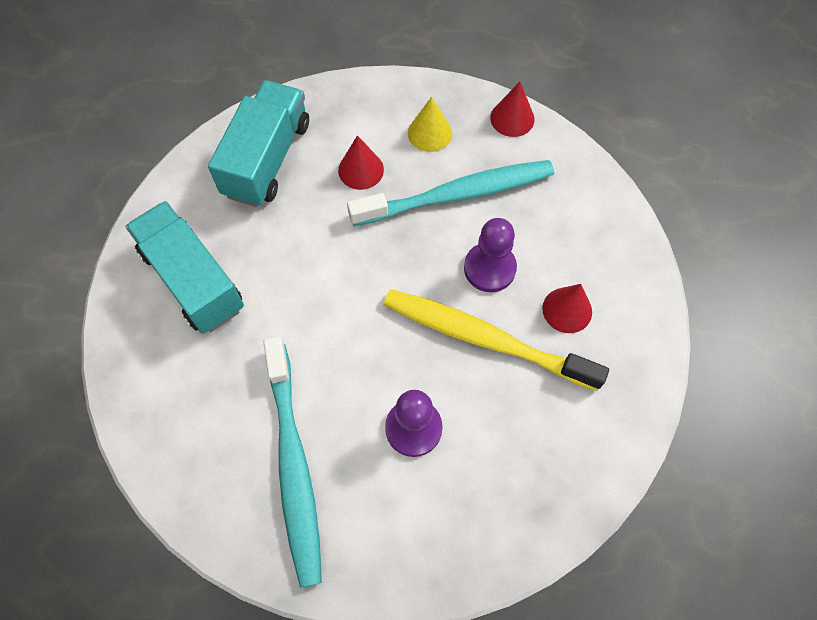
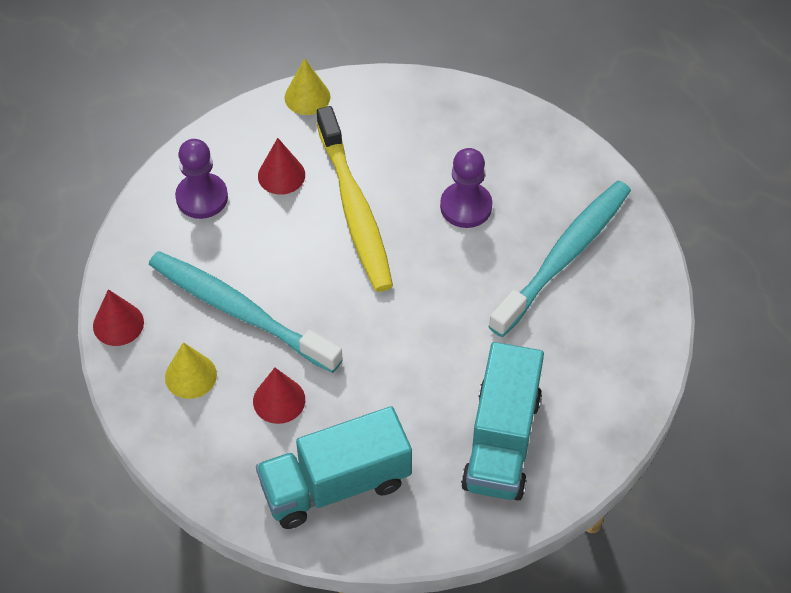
camera: 130 degrees left, 10 degrees down
purple pawn [464,218,517,292] -> purple pawn moved to [175,139,228,219]
none -> yellow cone [284,58,330,115]

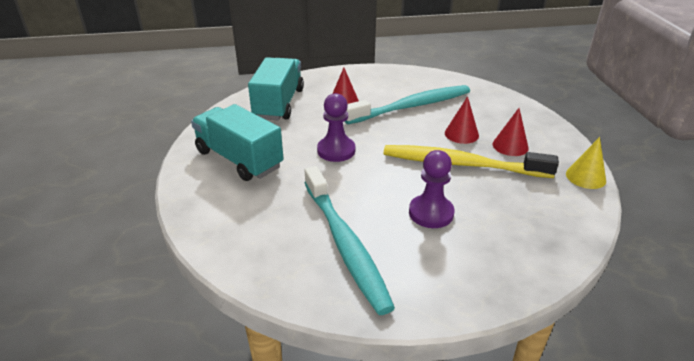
camera: 120 degrees right, 20 degrees down
red cone [93,289,144,346] -> red cone moved to [445,96,479,144]
yellow cone [165,342,217,399] -> none
purple pawn [175,139,228,219] -> purple pawn moved to [317,93,355,162]

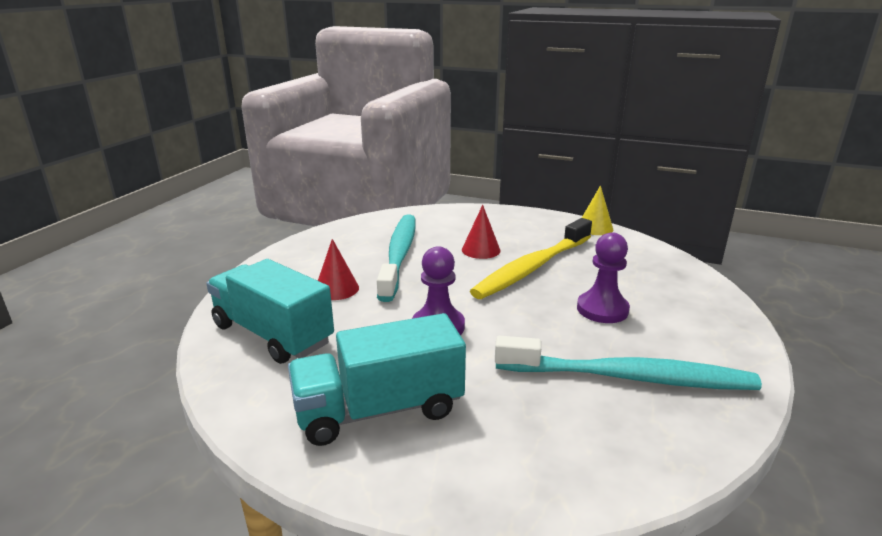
camera: 60 degrees left, 10 degrees down
red cone [493,108,529,156] -> none

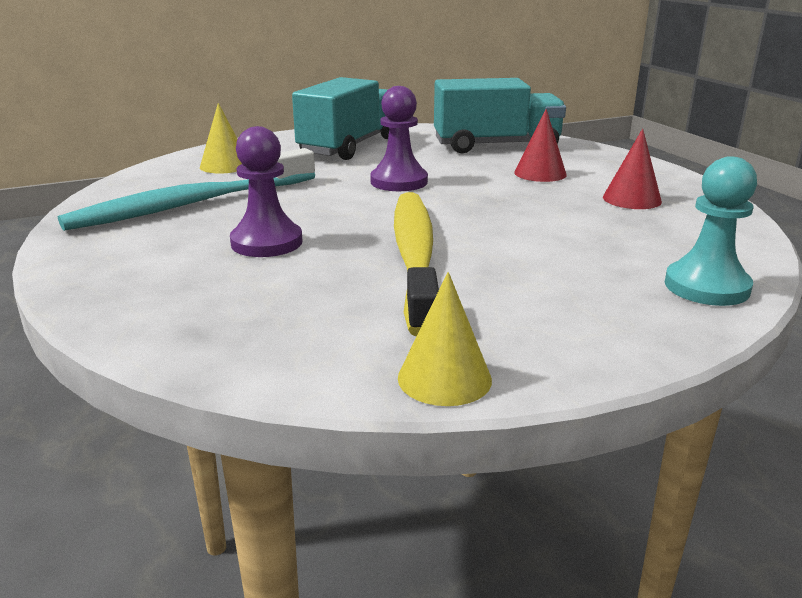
camera: 135 degrees right, 0 degrees up
turquoise toothbrush [377,214,416,302] -> none
red cone [462,205,501,259] -> red cone moved to [603,129,662,209]
none -> yellow cone [200,103,242,173]
none -> turquoise pawn [665,156,757,306]

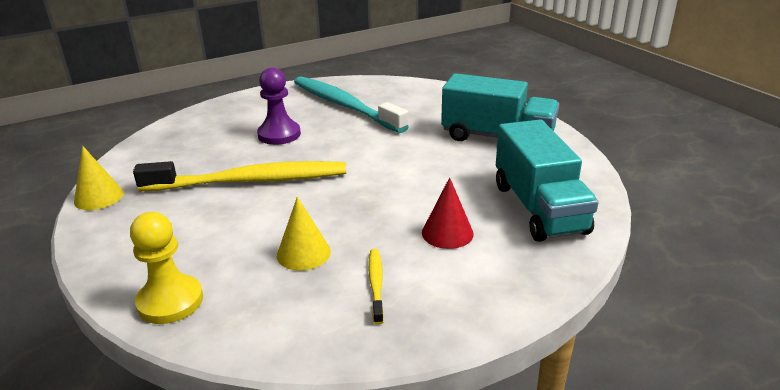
camera: 85 degrees right, 5 degrees up
yellow cone [200,103,242,173] -> yellow cone moved to [277,197,331,271]
purple pawn [370,86,428,191] -> none
red cone [603,129,662,209] -> yellow toothbrush [369,249,384,325]
turquoise pawn [665,156,757,306] -> yellow pawn [130,212,203,324]

